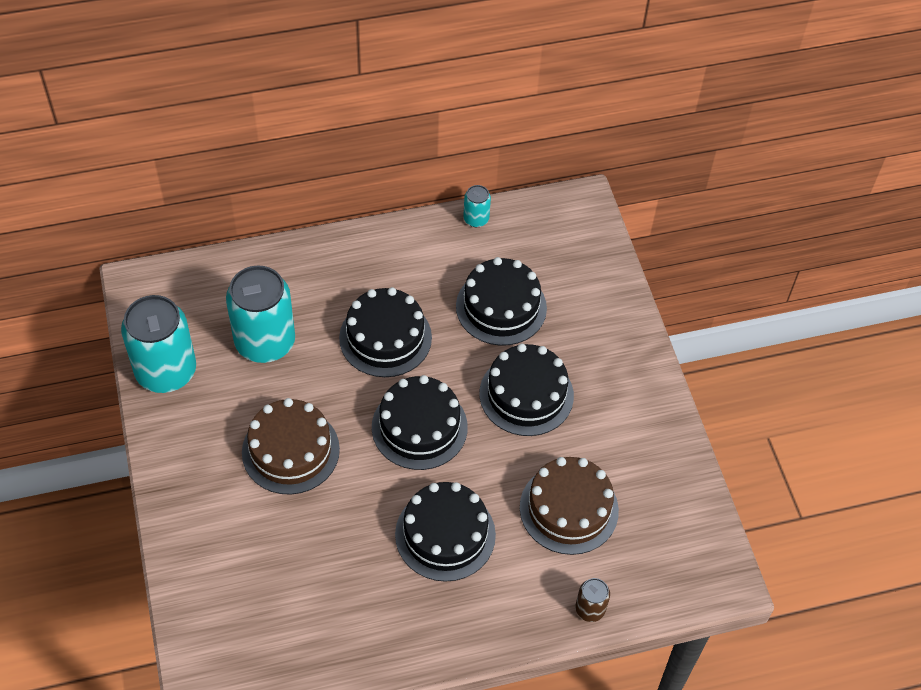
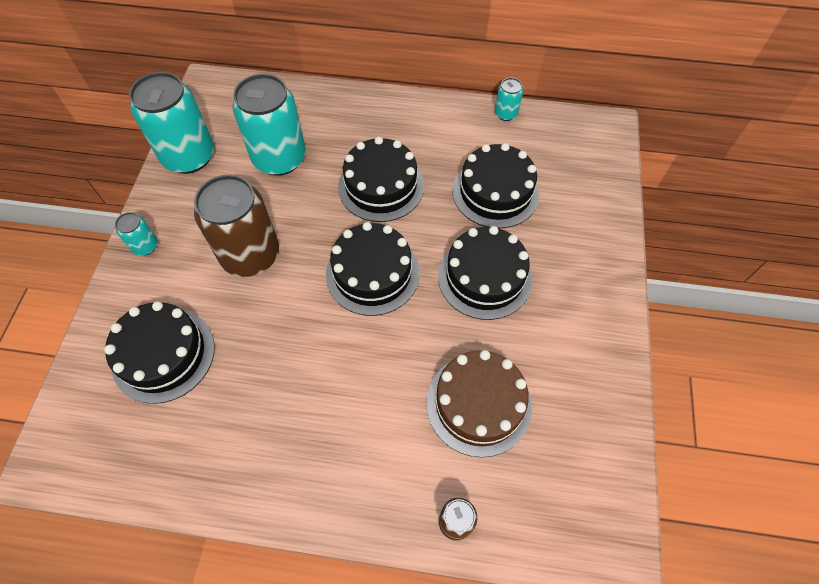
camera: 25 degrees right, 5 degrees up
brown cake [242,398,340,495] -> brown can [194,175,279,277]
black cake [395,482,496,582] -> black cake moved to [104,301,215,404]
none -> turquoise can [115,212,158,256]

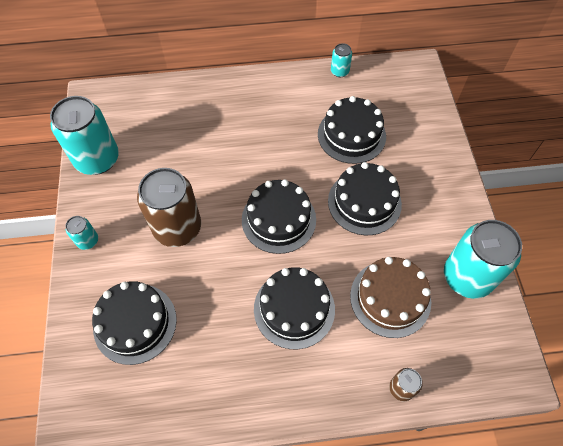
camera: 15 degrees left, 0 degrees up
turquoise can [232,74,306,176] -> turquoise can moved to [444,220,522,299]
black cake [338,137,424,222] -> black cake moved to [254,267,335,349]

